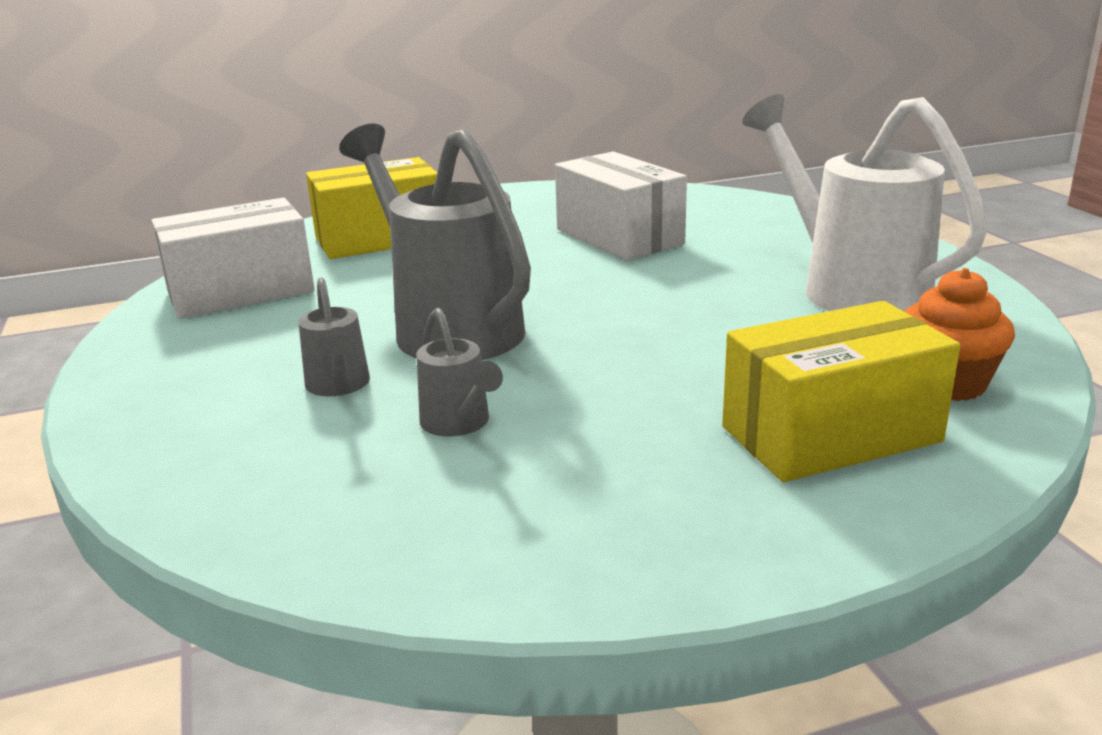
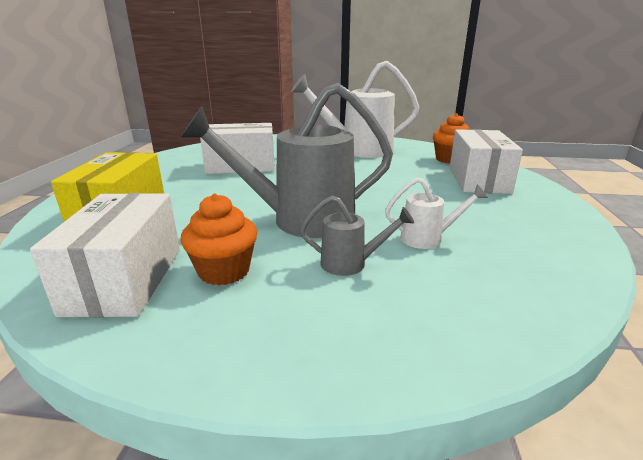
camera: 65 degrees left, 0 degrees up
grey watering can [416,308,503,437] -> white watering can [385,177,488,249]
yellow box [722,301,960,482] -> white box [449,129,523,194]
none -> orange cupcake [180,193,257,285]

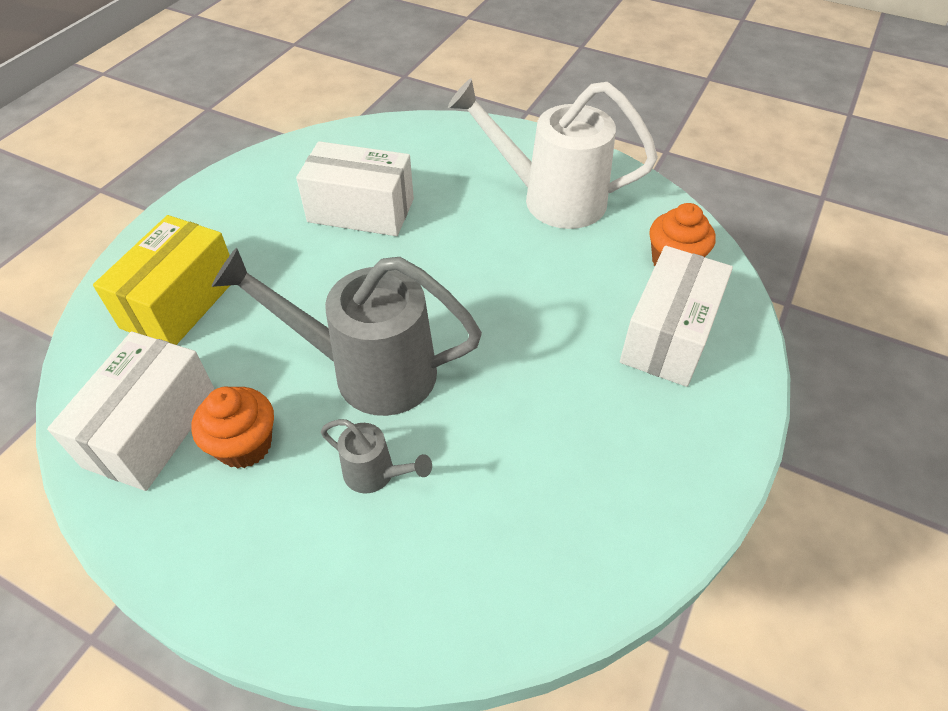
camera: 20 degrees right, 25 degrees up
white watering can [385,177,488,249] -> none

